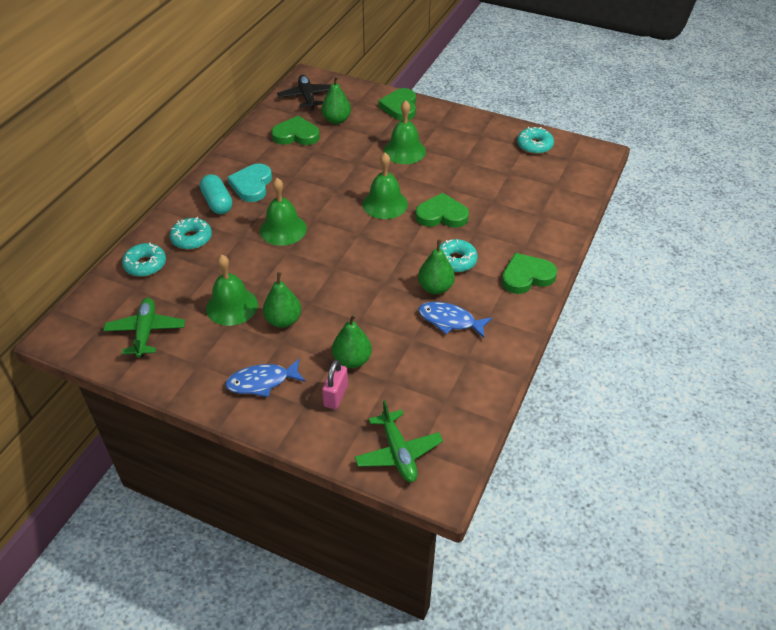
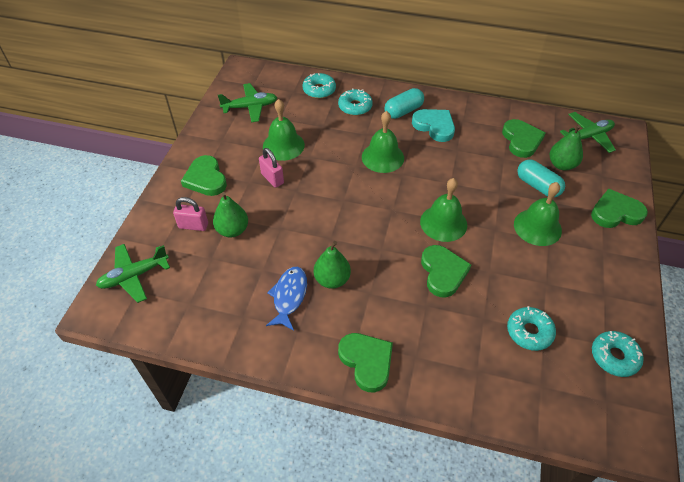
camera: 80 degrees right, 5 degrees up
blue fish [225,359,306,397] -> green heart [181,155,227,196]
turquoise heart [227,164,272,202] -> turquoise heart turned 45 degrees clockwise [412,109,455,142]
green pear [263,272,301,328] -> pink padlock [259,148,284,188]
black plane [277,75,331,111] -> green plane [560,112,616,153]
turquoise donut [440,239,478,272] -> turquoise donut moved to [507,306,556,351]
none -> turquoise capsule [517,160,565,197]

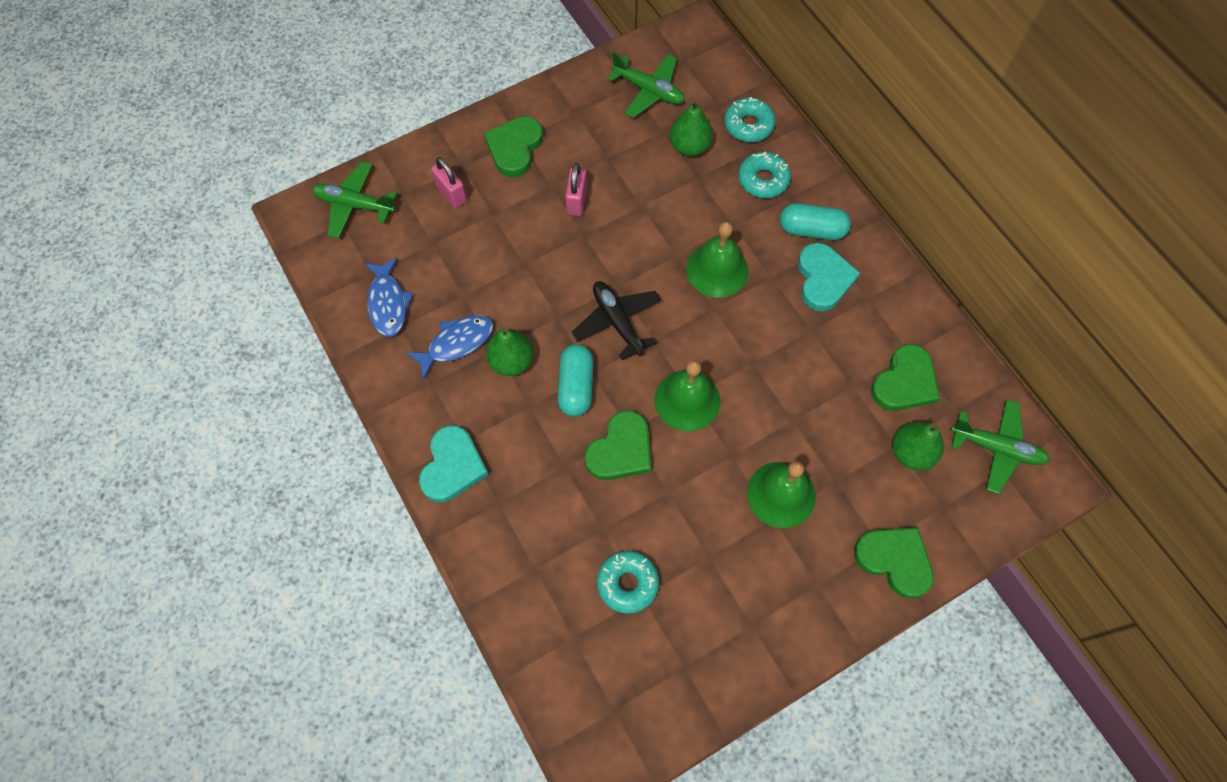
camera: 45 degrees right, 15 degrees up
green pear [213,192,248,237] -> green pear moved to [670,99,713,156]
green bell [263,99,305,161] -> none
green heart [338,333,393,392] -> turquoise heart [419,425,489,502]
turquoise capsule [517,160,565,197] -> turquoise capsule moved to [558,344,593,416]
turquoise donut [592,331,644,377] -> none
none -> blue fish [364,258,413,337]
none -> black plane [572,281,661,360]

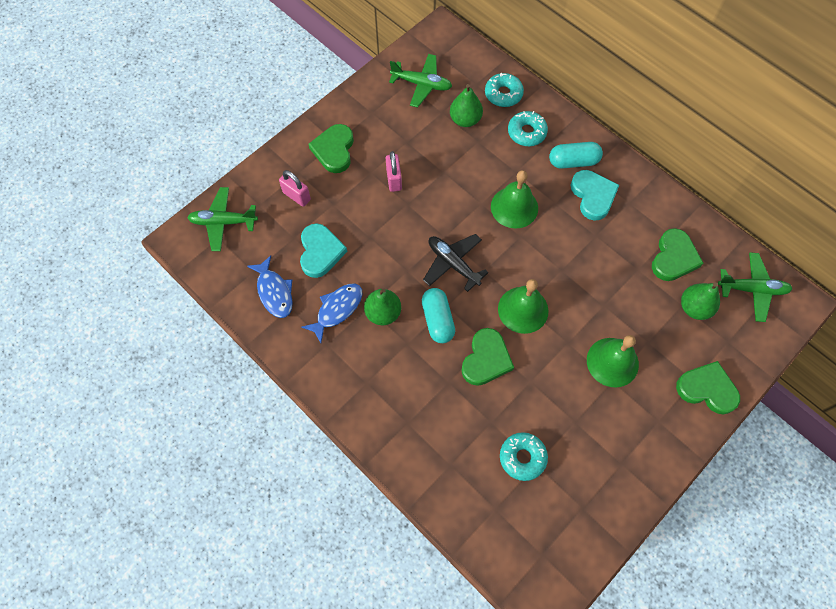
camera: 15 degrees left, 0 degrees up
turquoise heart [419,425,489,502] -> turquoise heart moved to [300,223,347,278]

